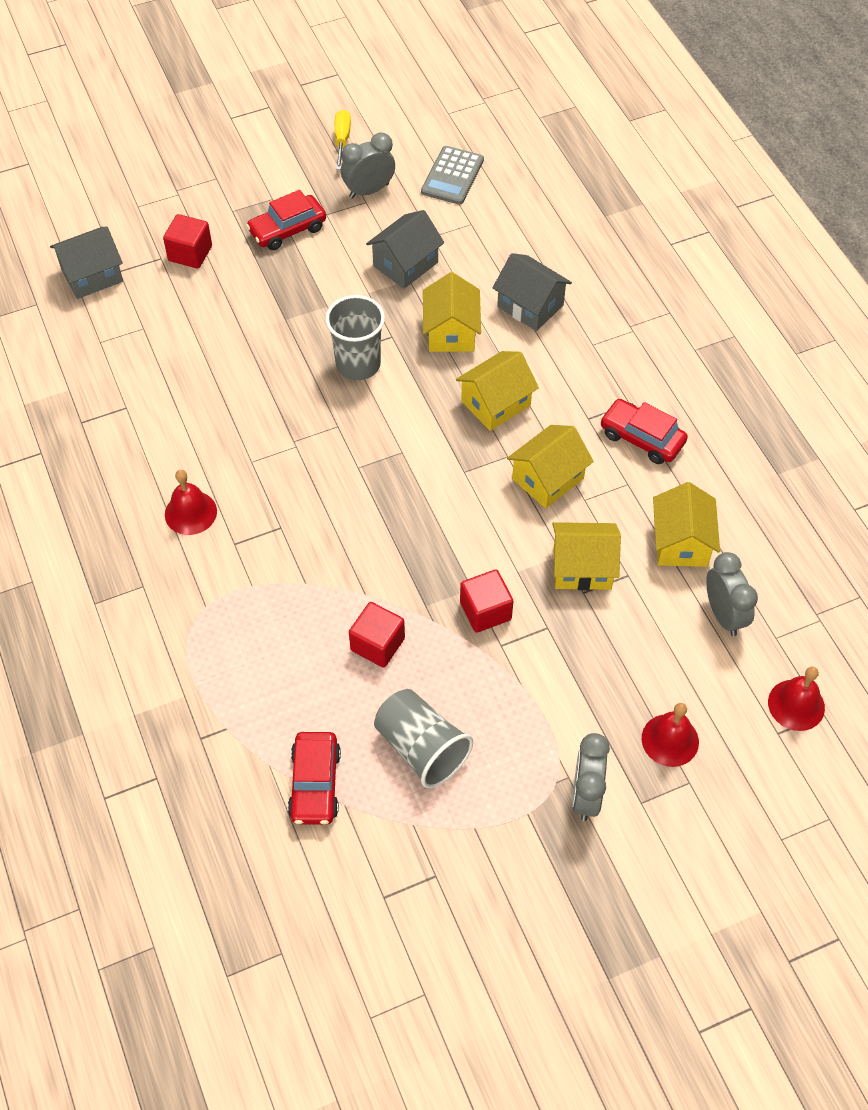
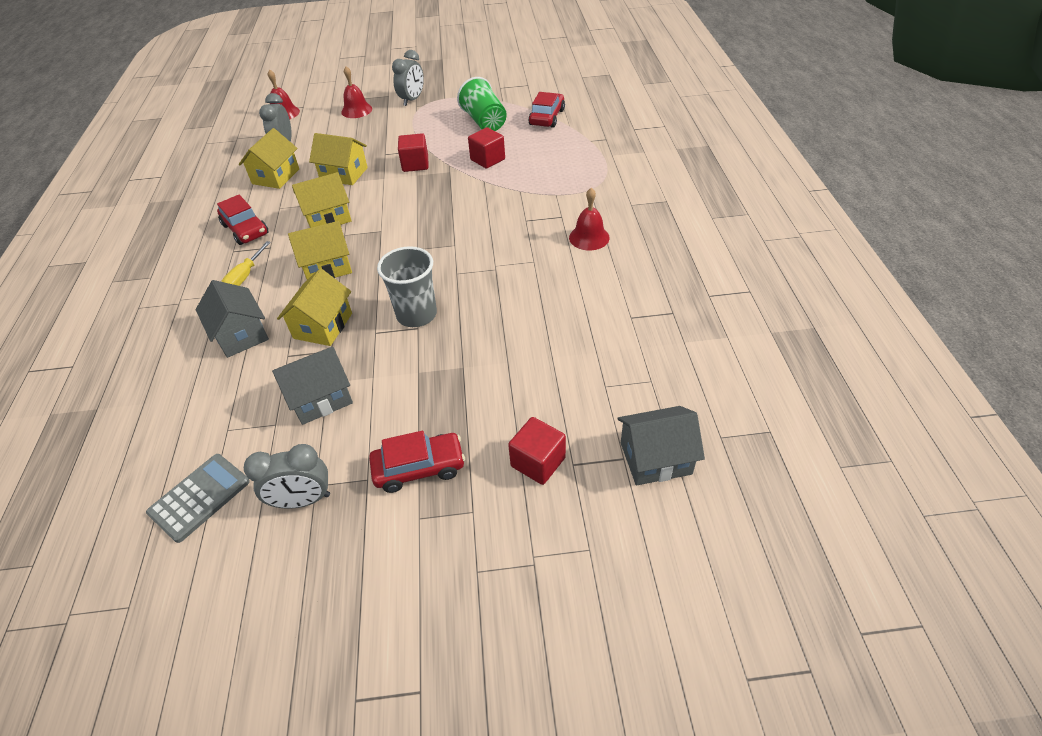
camera: 160 degrees left, 10 degrees down
yellow screwdriver [334,110,351,170] -> yellow screwdriver moved to [221,241,271,286]
grey cup [374,689,473,788] -> green cup [457,77,507,131]

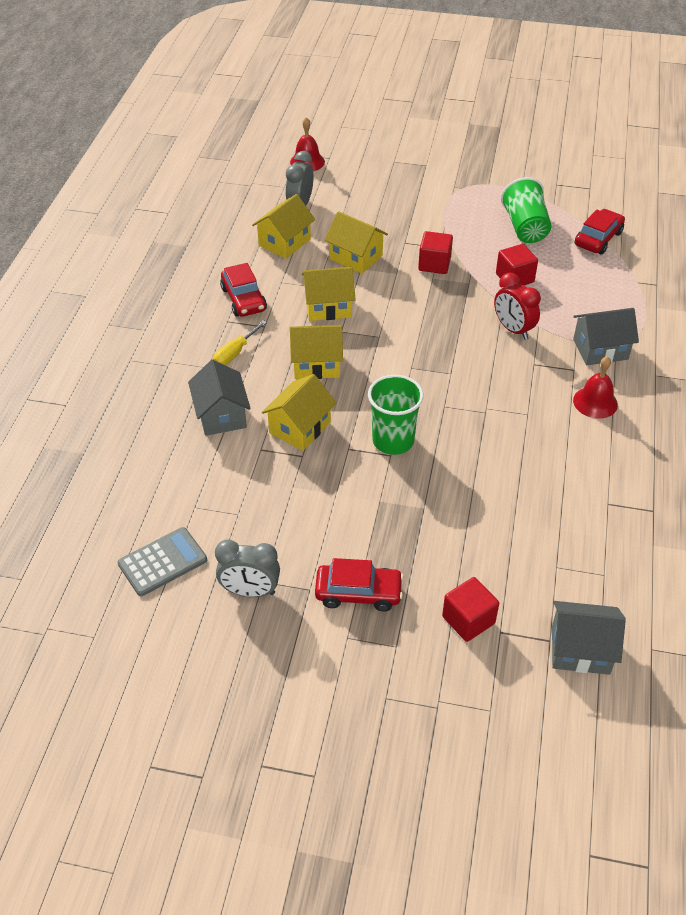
camera: 15 degrees right, 0 degrees up
grey house [272,347,353,425] -> grey house moved to [573,308,639,365]
red bell [341,66,372,118] -> none
grey cup [377,246,437,327] -> green cup [368,375,424,455]
grey clock [392,50,424,106] -> none
none -> red clock [494,273,541,340]

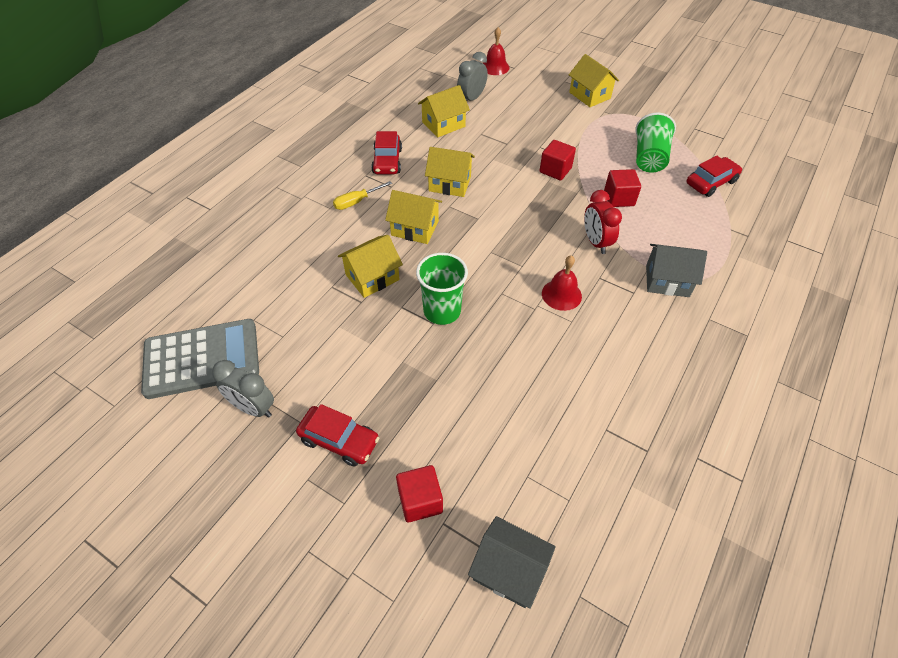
camera: 20 degrees right, 5 degrees up
grey calculator [118,527,207,596] -> grey calculator [141,319,259,399], size x1.63
grey house [188,360,251,436] -> none
yellow house [324,211,388,274] -> yellow house moved to [569,54,619,107]
red bell [573,356,618,419] -> red bell moved to [542,255,582,311]

